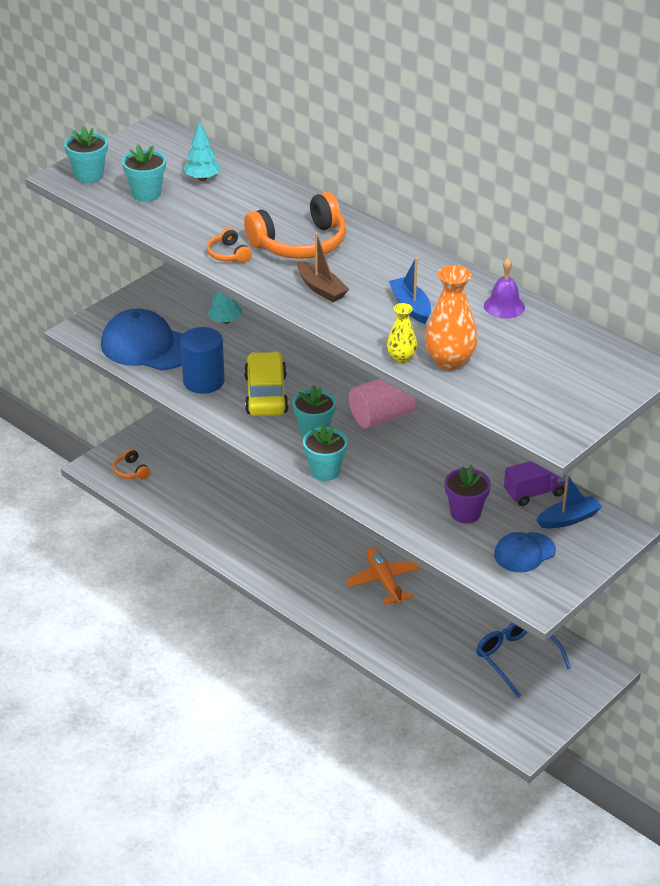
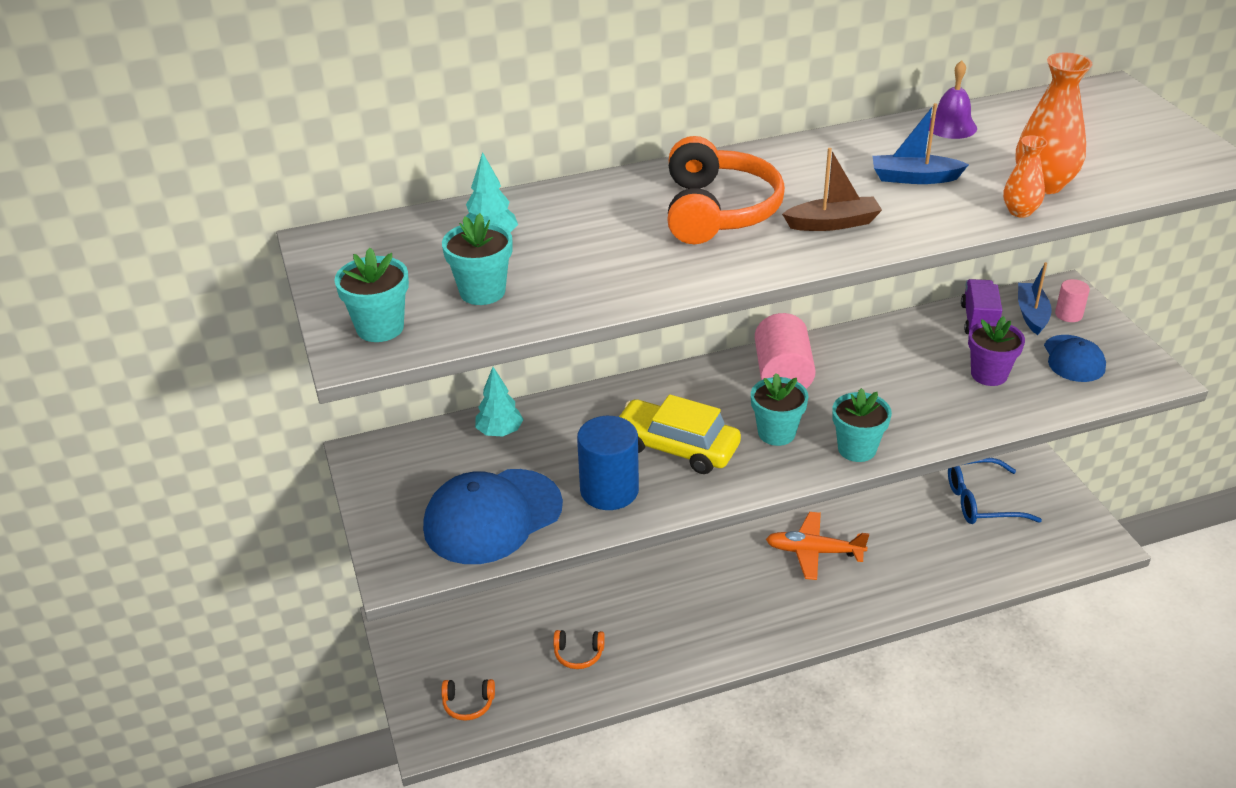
camera: 60 degrees left, 0 degrees up
orange headphones [207,228,252,263] -> orange headphones moved to [553,630,605,669]
yellow vase [387,303,417,363] -> orange vase [1003,135,1047,218]
none -> pink cylinder [1055,279,1090,322]

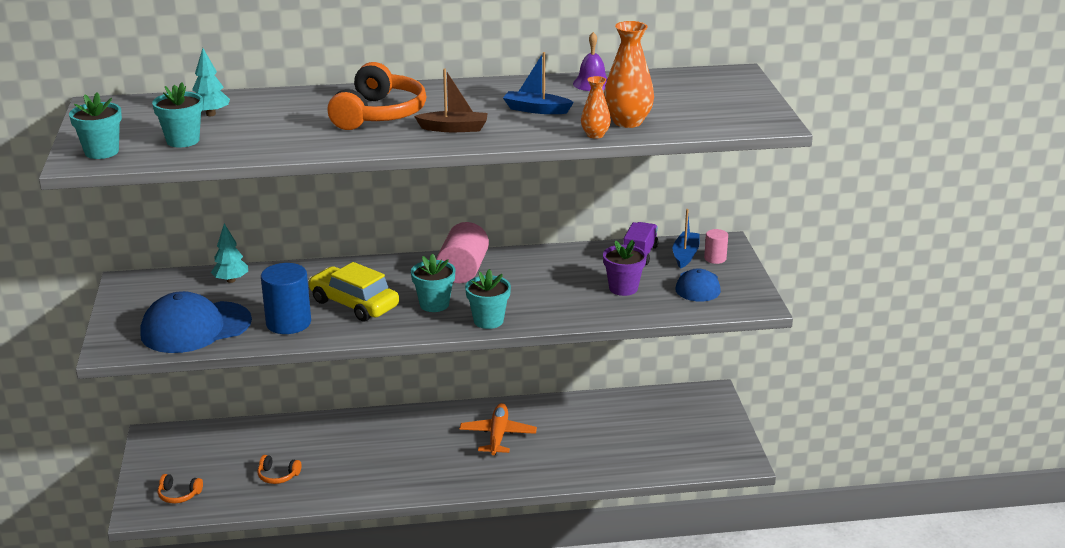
camera: 10 degrees right, 10 degrees down
orange plane [766,512,869,580] -> orange plane turned 75 degrees clockwise [460,403,537,455]
blue glasses [948,458,1042,524] -> none

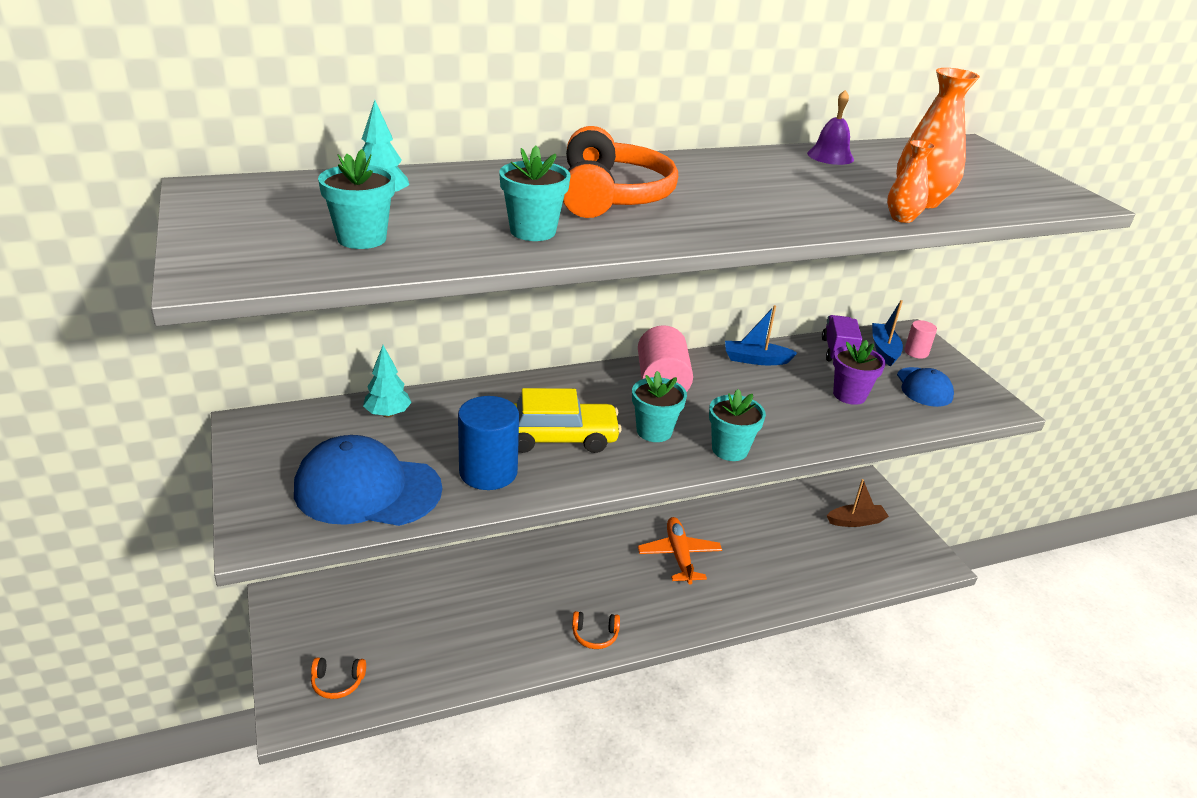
camera: 15 degrees left, 5 degrees up
turquoise flower pot [69,92,122,159] -> turquoise flower pot moved to [499,146,571,241]
blue cap [140,291,252,353] -> blue cap turned 45 degrees clockwise [294,435,442,526]
orange headphones [257,455,301,484] -> orange headphones moved to [572,611,620,649]
yellow car [308,262,399,322] -> yellow car turned 150 degrees clockwise [513,388,622,453]
brown boat [414,69,488,132] -> brown boat moved to [827,479,889,527]
blue boat [503,52,574,114] -> blue boat moved to [725,305,797,365]

